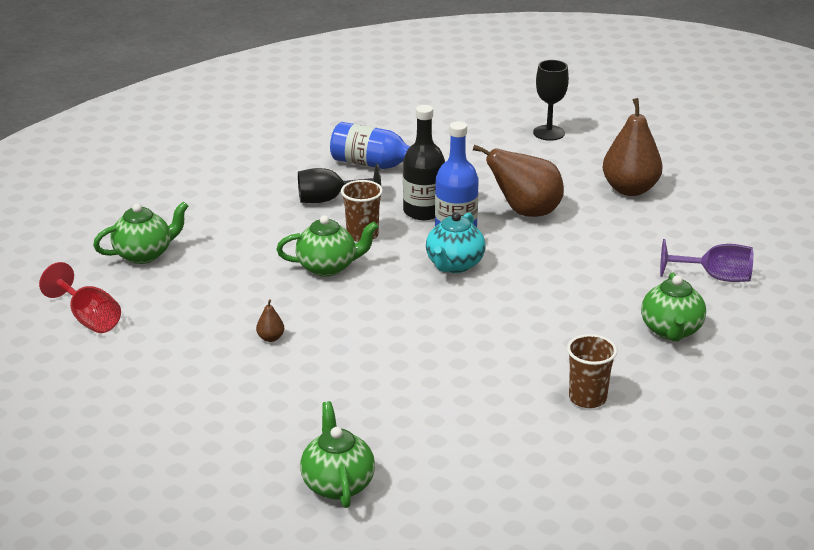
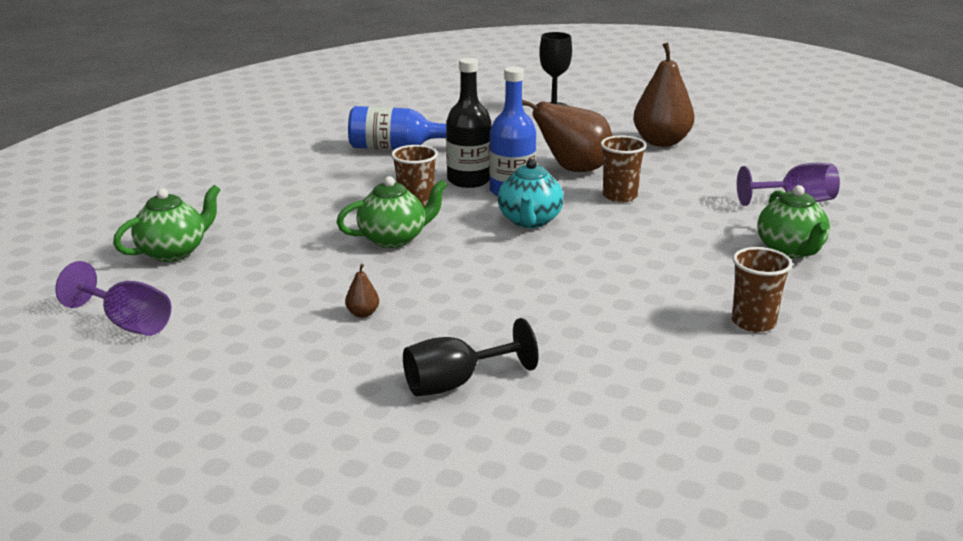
camera: 15 degrees left, 5 degrees down
red goblet [39,262,121,333] -> purple goblet [55,261,171,336]
black goblet [298,164,381,203] -> black goblet moved to [403,318,539,396]
green teapot [300,401,375,508] -> none
none -> brown cup [601,135,647,203]

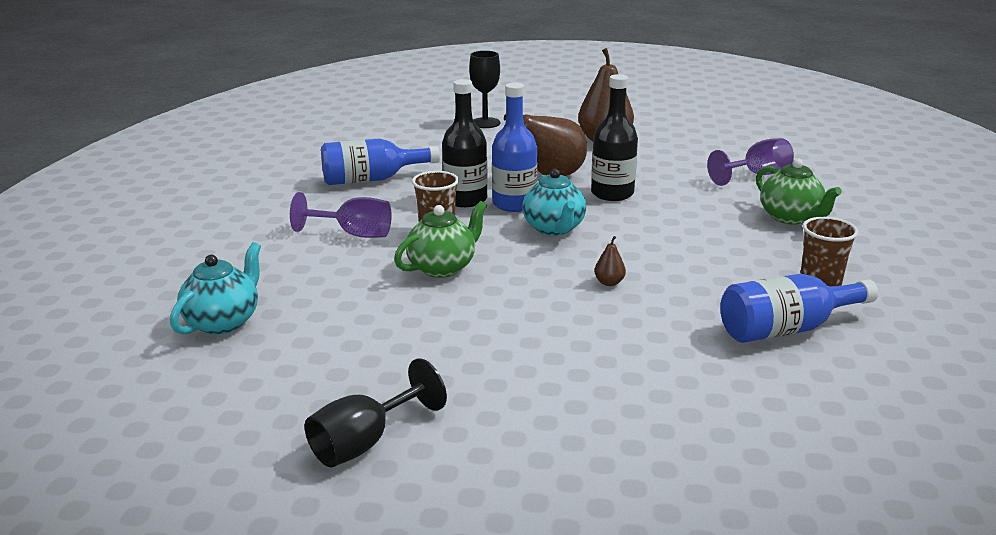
camera: 20 degrees left, 0 degrees up
purple goblet [55,261,171,336] -> purple goblet moved to [290,192,392,238]
green teapot [113,185,221,262] -> turquoise teapot [170,242,261,335]
brown pear [345,264,379,318] -> brown pear moved to [594,236,626,286]
black goblet [403,318,539,396] -> black goblet moved to [305,358,447,468]
brown cup [601,135,647,203] -> black bottle [591,74,638,201]
none -> blue bottle [720,274,878,343]

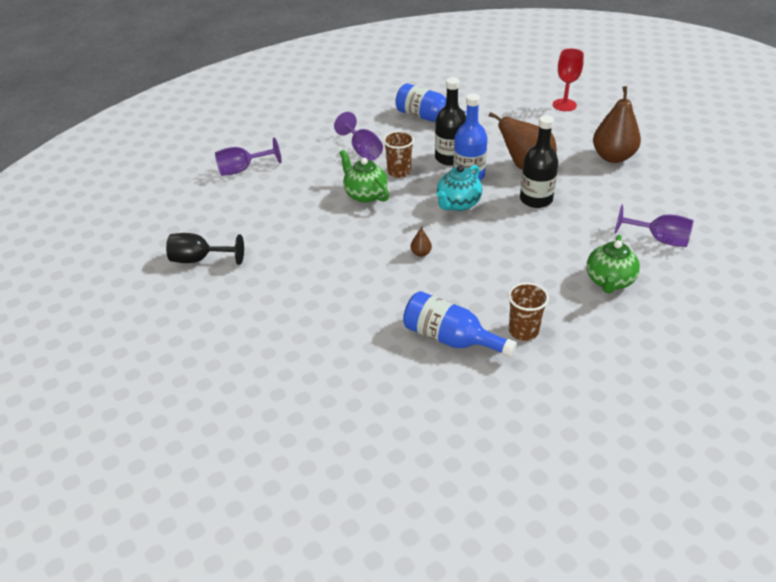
camera: 50 degrees right, 15 degrees up
turquoise teapot [170,242,261,335] -> purple goblet [215,137,282,176]
green teapot [394,201,487,278] -> green teapot turned 135 degrees counterclockwise [339,150,389,203]
black goblet [469,51,501,128] -> red goblet [553,48,584,111]

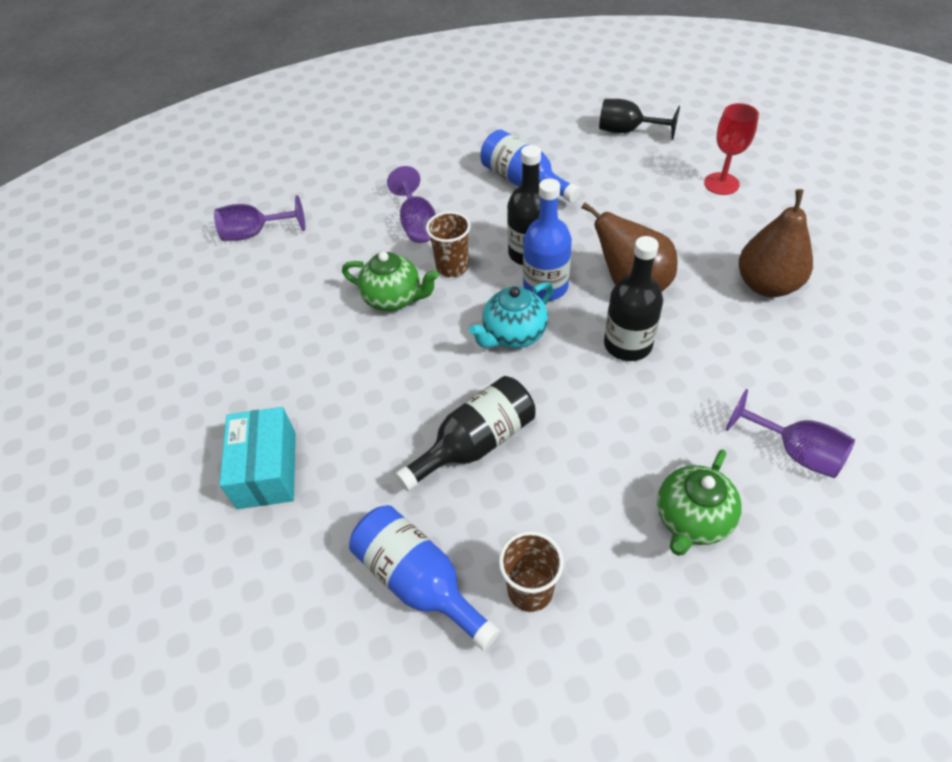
camera: 15 degrees right, 10 degrees up
black goblet [166,233,244,265] -> black goblet moved to [599,99,680,140]
green teapot [339,150,389,203] -> green teapot turned 135 degrees clockwise [342,252,439,311]
brown pear [411,226,432,257] -> none
none -> turquoise box [219,407,296,509]
none -> black bottle [395,376,536,491]

